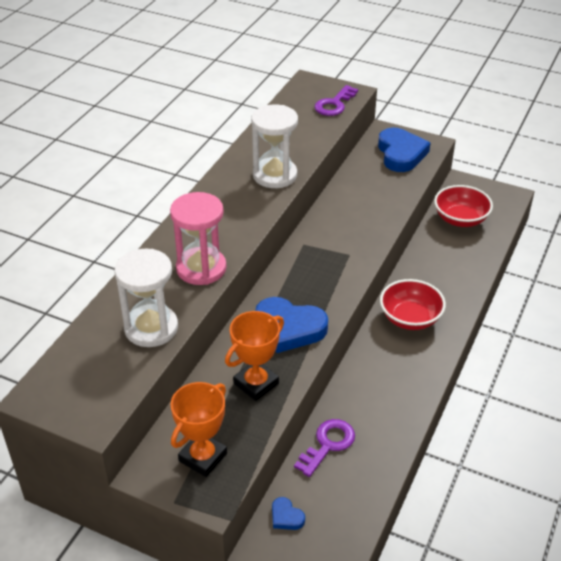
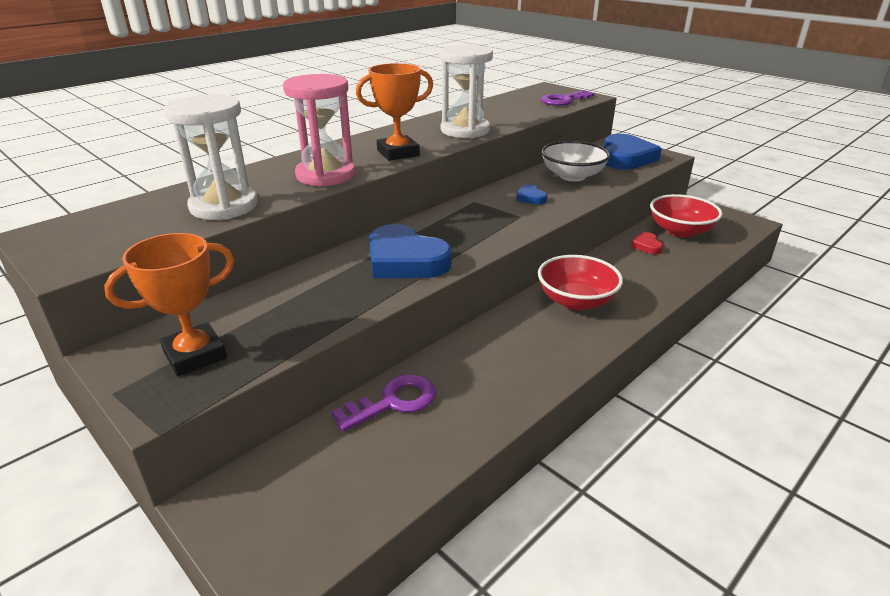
camera: 20 degrees right, 10 degrees down
orange trophy [225,311,284,401] -> orange trophy moved to [356,63,433,161]
blue heart [272,497,305,530] -> blue heart moved to [516,184,547,205]
none -> white bowl [541,141,610,181]
none -> red heart [631,232,663,254]

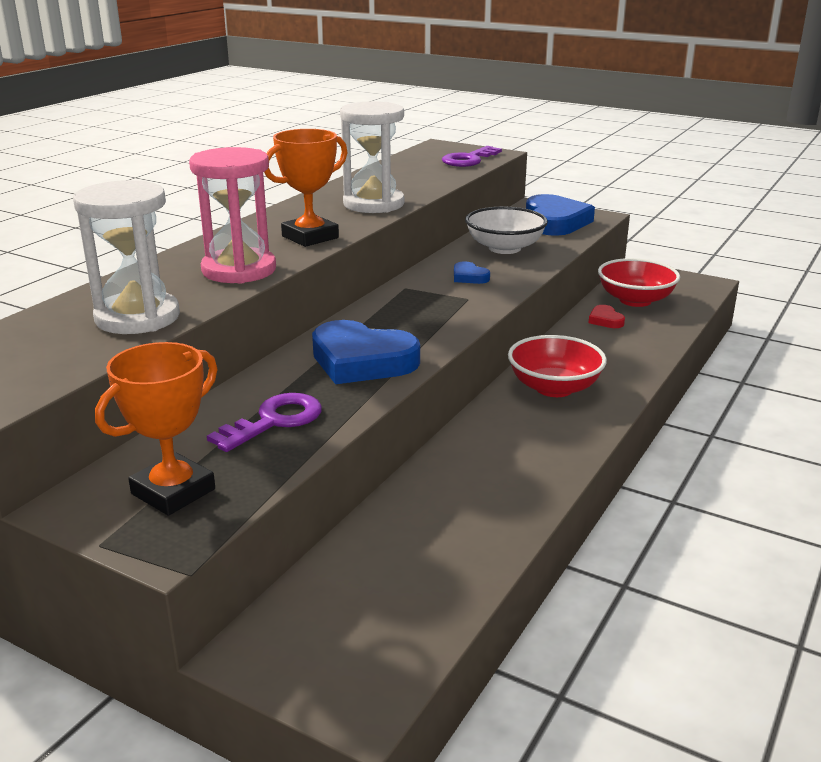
camera: 15 degrees left, 5 degrees down
purple key [332,374,436,432] -> purple key moved to [207,393,322,452]

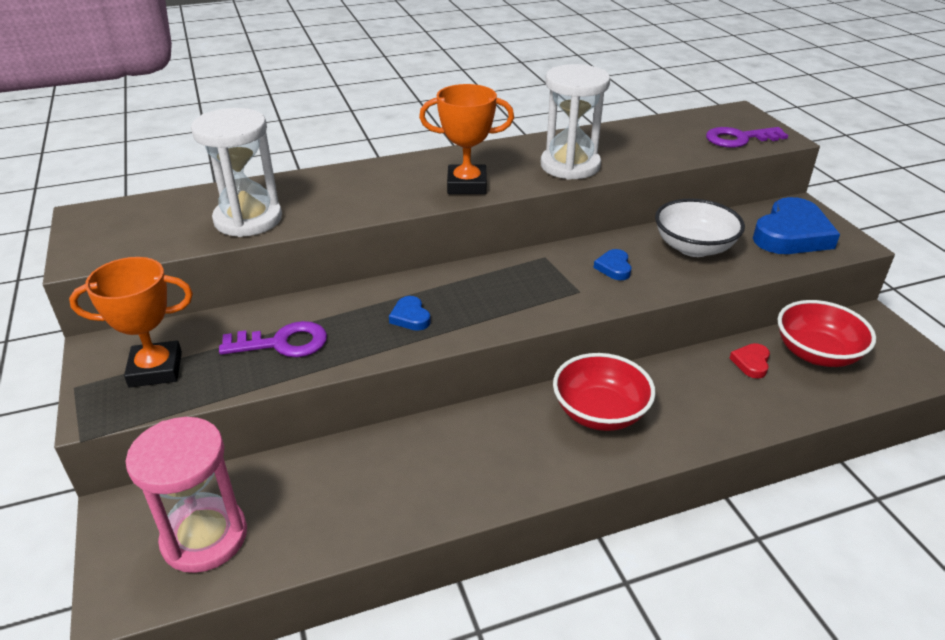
camera: 40 degrees right, 10 degrees up
pink hourglass [189,147,276,284] -> pink hourglass moved to [126,417,247,573]
blue heart [312,320,420,384] -> blue heart [389,296,431,331], size x0.46

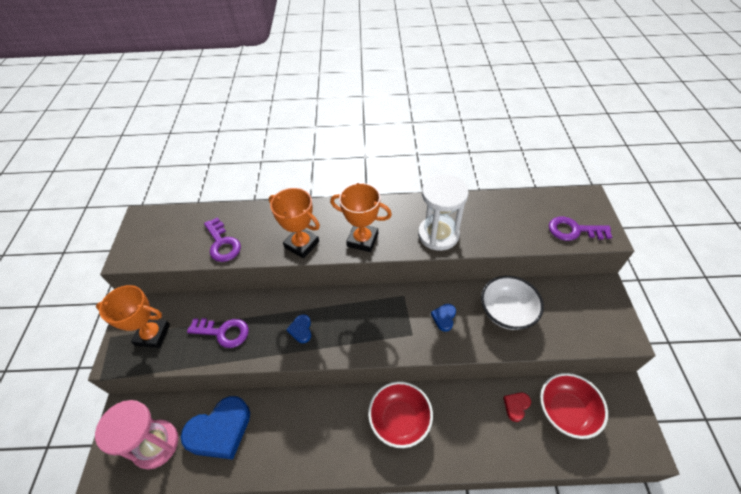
camera: 20 degrees right, 15 degrees up
white hourglass [191,108,282,237] -> purple key [204,217,241,262]
blue heart [753,197,840,254] -> blue heart moved to [181,396,250,460]
none -> orange trophy [269,188,320,258]

